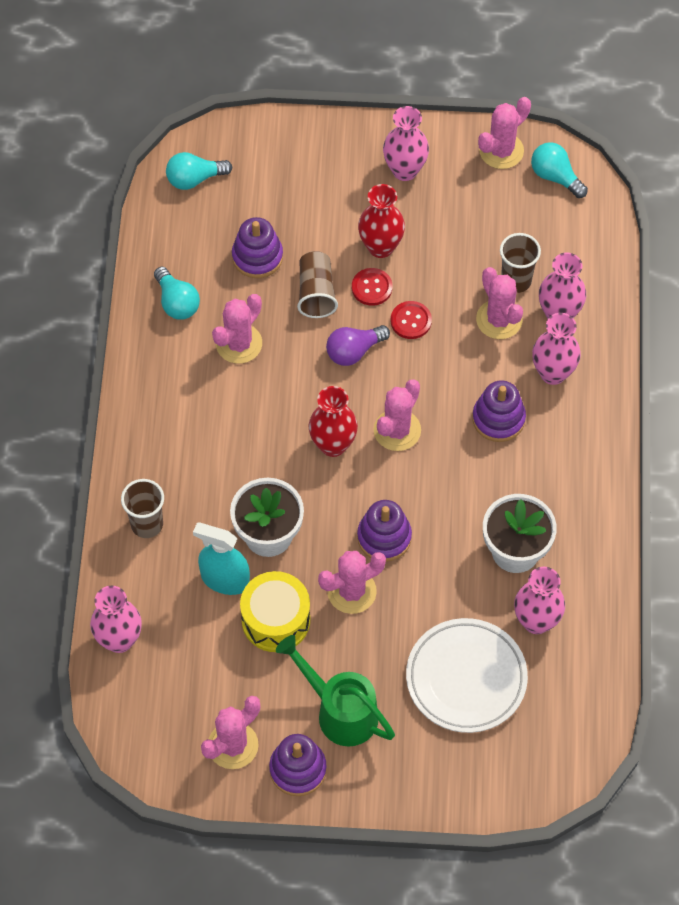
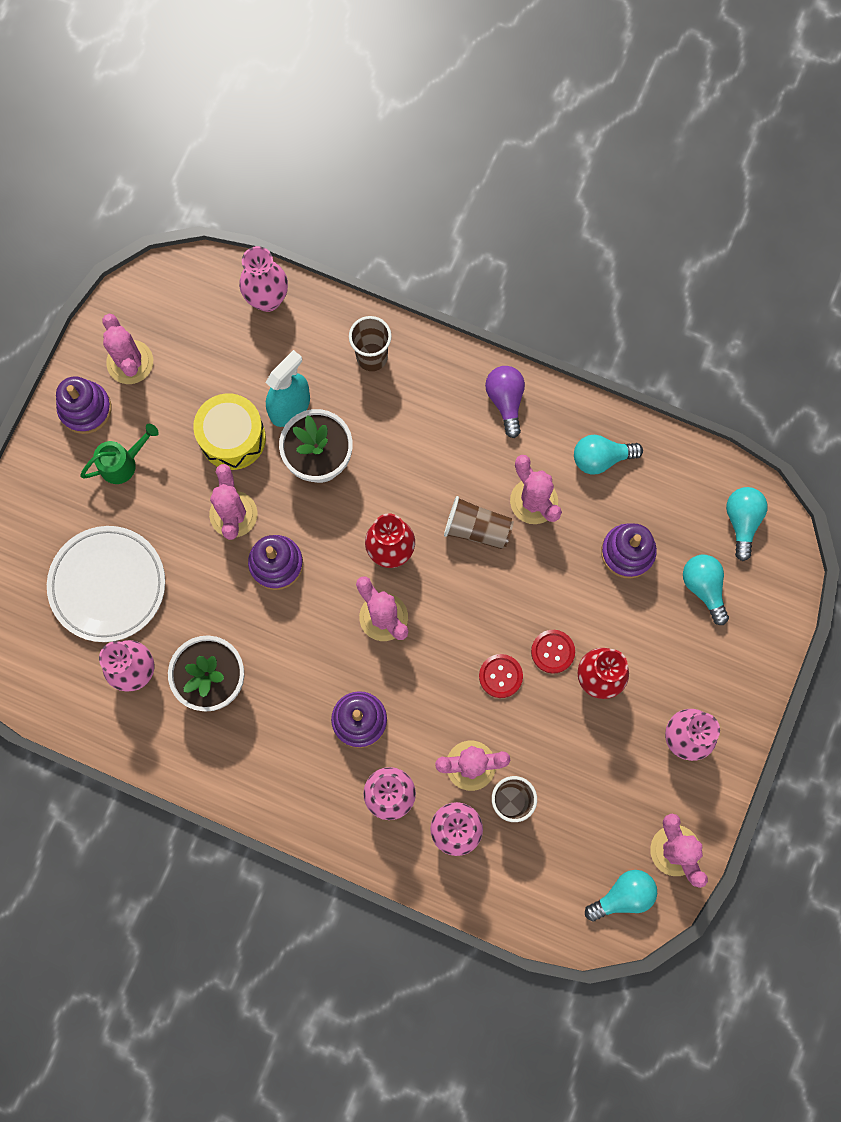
camera: 110 degrees right, 15 degrees up
green watering can [276,635,395,747] -> green watering can [80,424,159,484], size x0.64
brown cup [297,251,338,318] -> brown cup moved to [444,496,514,549]
purple light bulb [326,325,390,366] -> purple light bulb moved to [485,366,525,438]
none -> turquoise light bulb [683,555,729,625]

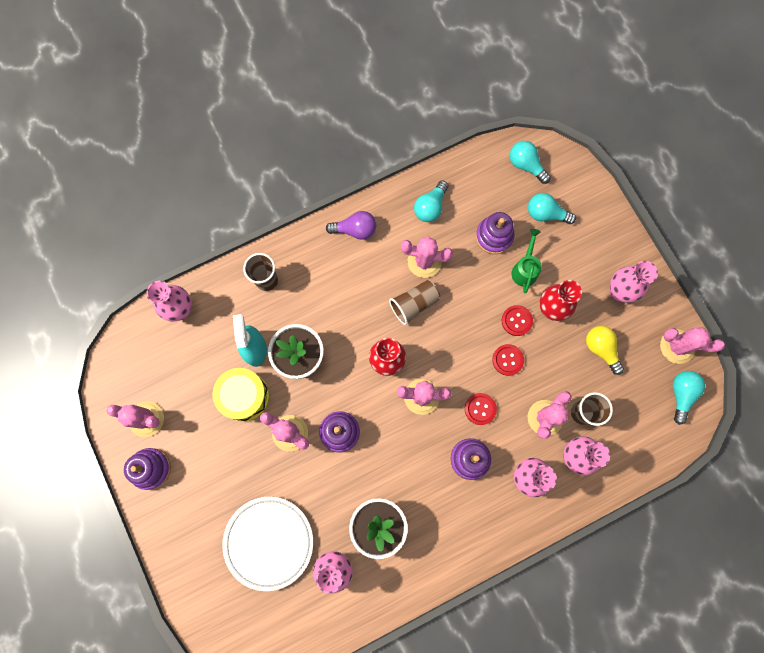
camera: 50 degrees left, 0 degrees up
green watering can [80,424,159,484] -> green watering can moved to [511,229,542,293]
purple light bulb [485,366,525,438] -> purple light bulb turned 150 degrees clockwise [326,211,376,240]
none -> red button [465,393,497,425]
none -> yellow light bulb [586,326,624,375]

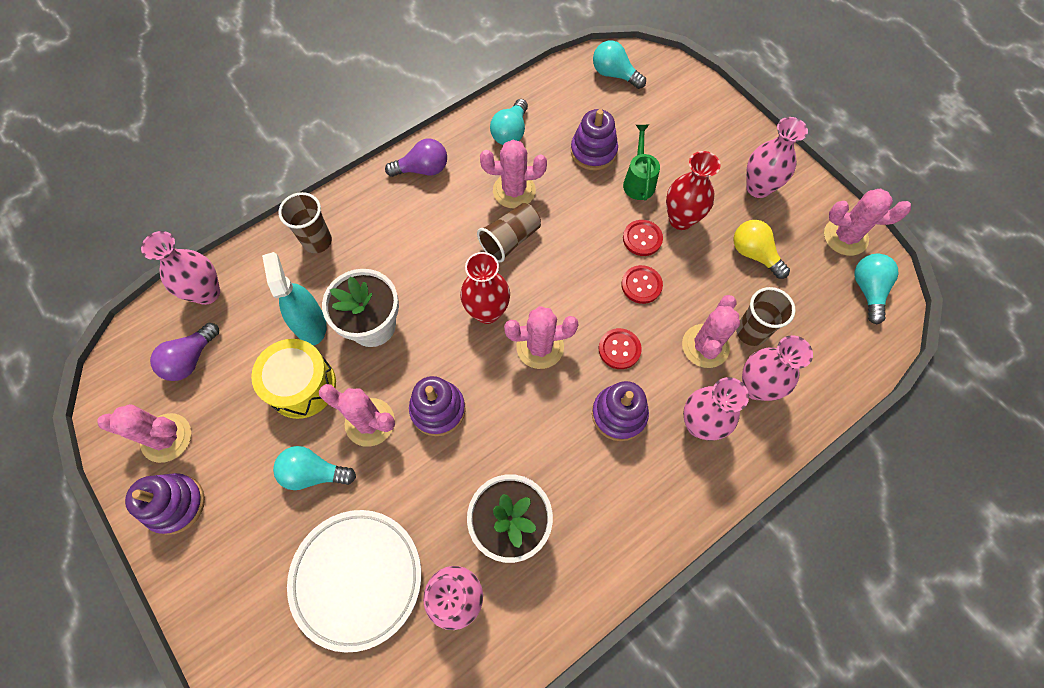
camera: 10 degrees left, 10 degrees down
turquoise light bulb [528,193,576,224] -> turquoise light bulb moved to [273,446,356,490]
none -> purple light bulb [150,323,219,381]

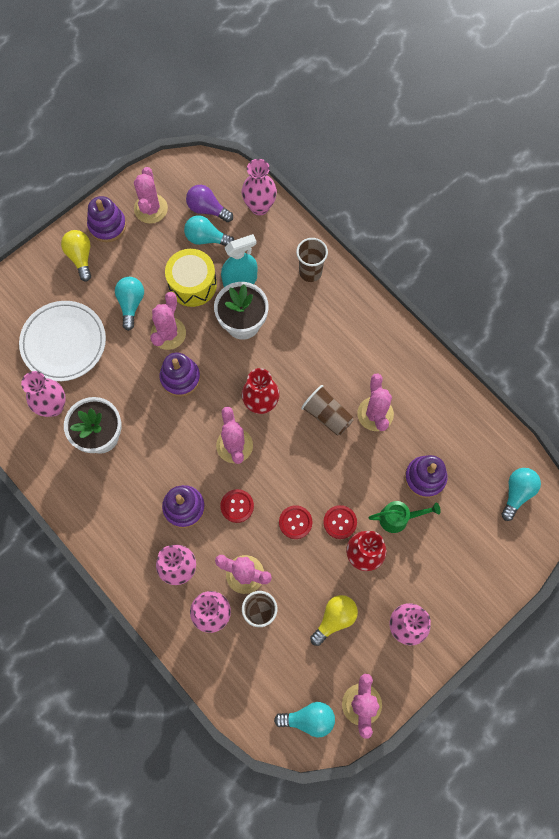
camera: 85 degrees right, 5 degrees up
purple light bulb [385,139,447,177] -> none
turquoise light bulb [490,99,528,145] -> turquoise light bulb moved to [184,215,234,246]
none -> yellow light bulb [61,230,91,281]

